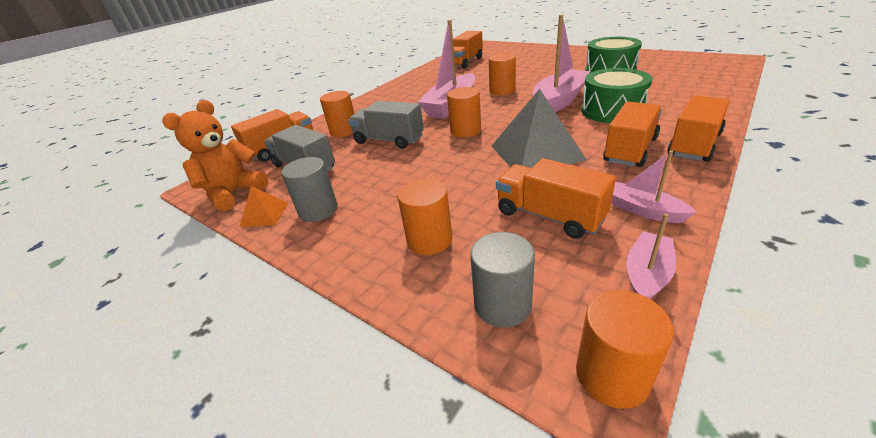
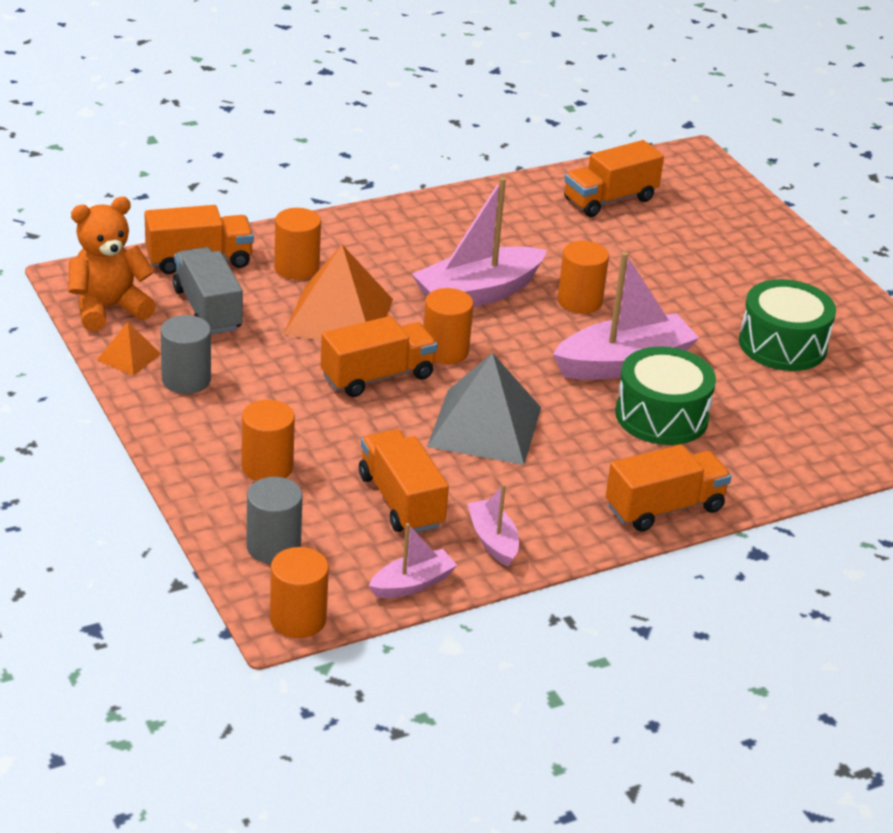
camera: 20 degrees right, 0 degrees up
grey truck [348,101,424,149] -> orange pyramid [284,245,393,341]
orange truck [603,102,662,167] -> orange truck moved to [320,316,438,397]

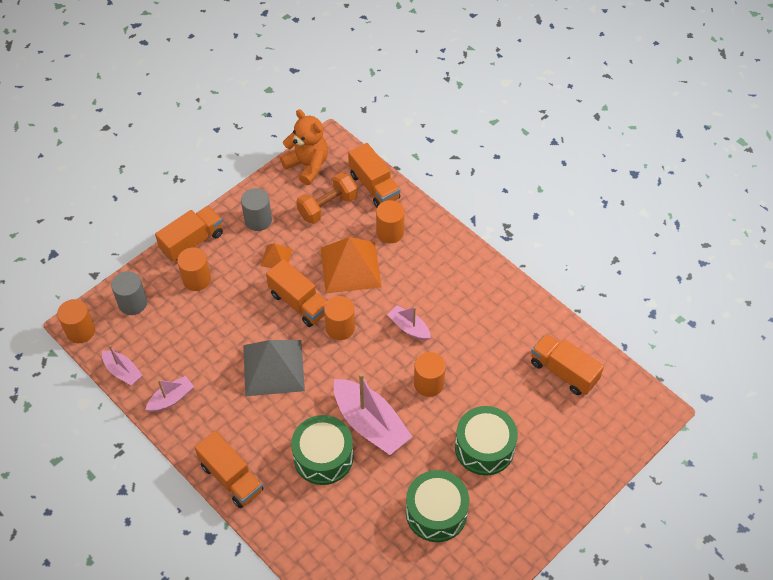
camera: 75 degrees right, 20 degrees up
orange pyramid [97,322,161,376] -> orange pyramid moved to [260,243,293,268]
grey truck [173,247,243,334] -> orange dumbbell [296,172,357,224]
orange truck [359,429,449,533] -> orange truck moved to [155,206,223,262]
pink boat [412,177,547,307] -> pink boat [388,305,431,340], size x0.53
none -> green drum [455,406,518,476]

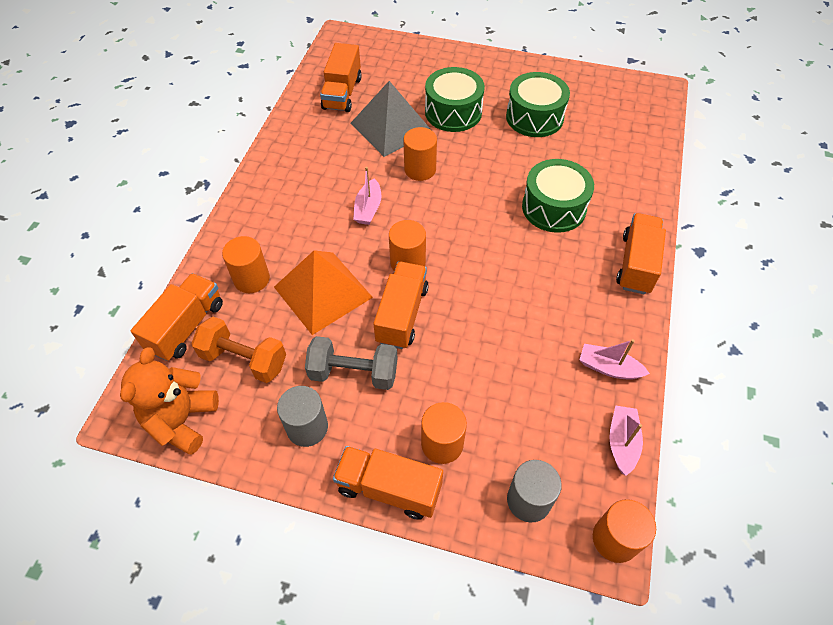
camera: 120 degrees left, 0 degrees up
grey pyramid [243,340,305,397] -> grey pyramid moved to [350,81,431,157]
orange pyramid [260,243,293,268] -> grey dumbbell [305,336,398,390]
pink boat [334,373,413,455] -> none

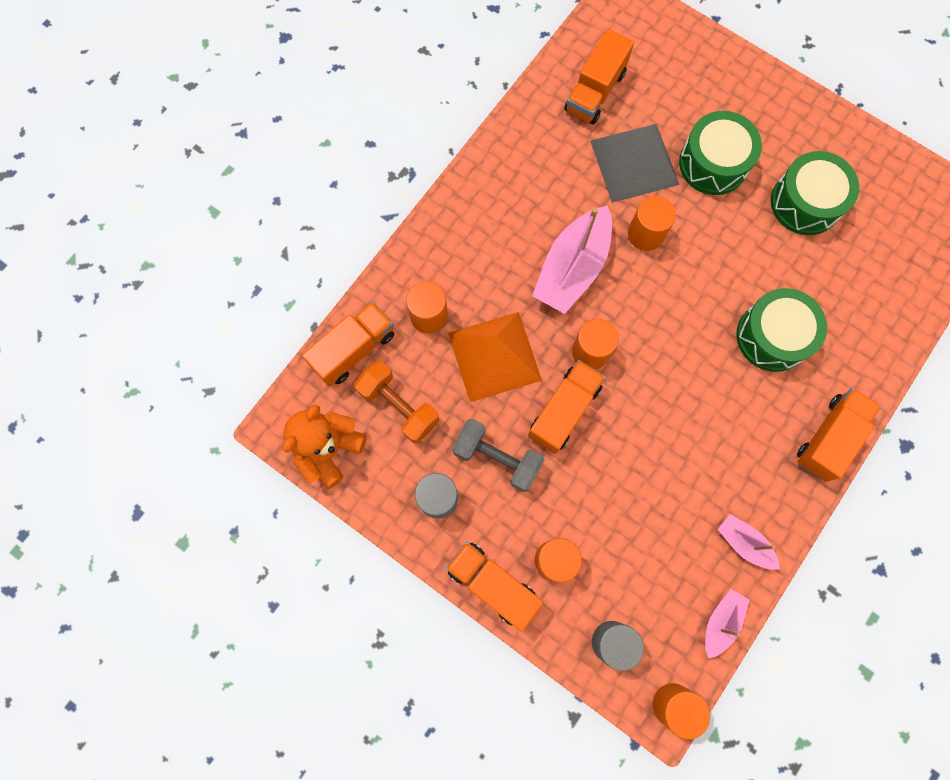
camera: 20 degrees right, 20 degrees up
pink boat [353,167,382,225] -> pink boat [532,206,612,314], size x1.89

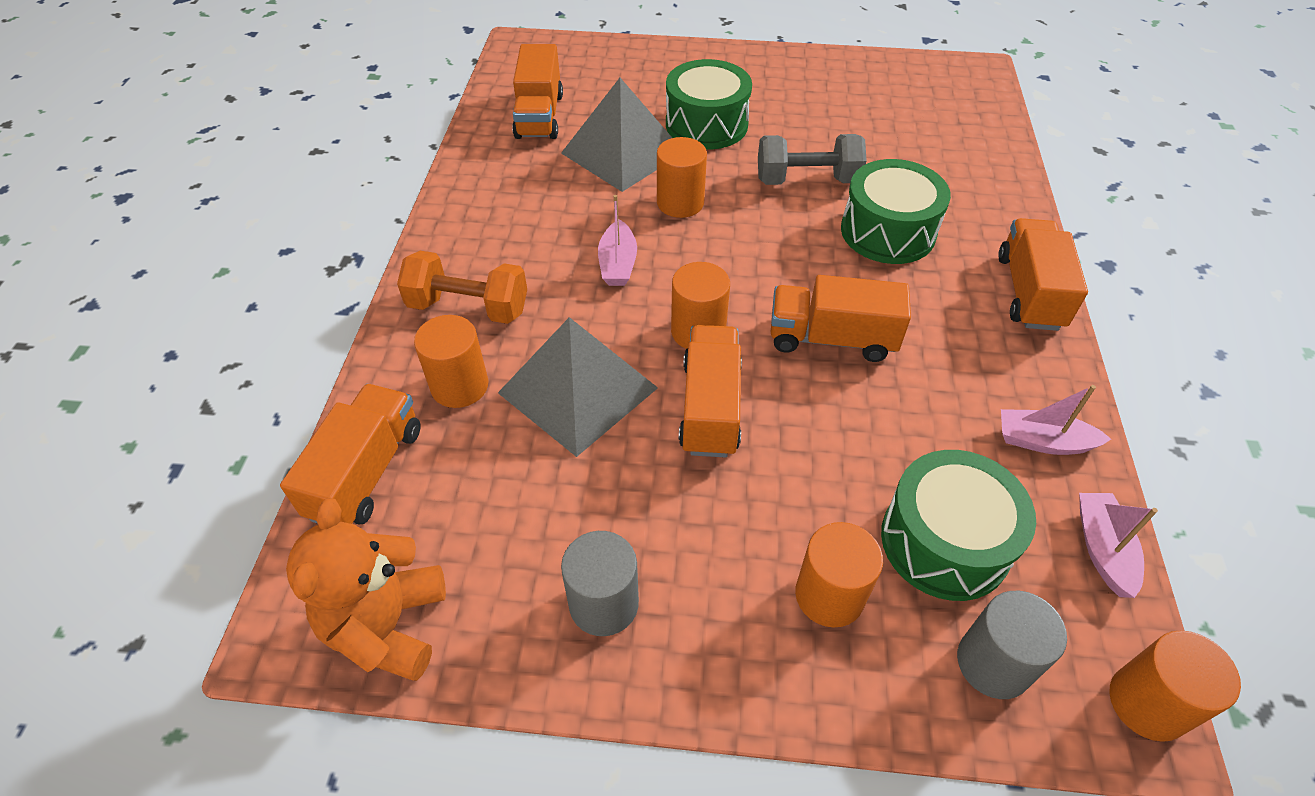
camera: 30 degrees left, 25 degrees down
orange dumbbell [354,361,439,443] -> orange dumbbell moved to [397,251,527,324]
orange truck [446,542,544,632] -> orange truck moved to [771,275,911,362]
orange pyramid [448,312,542,402] -> grey pyramid [498,317,658,457]
grey dumbbell [452,418,544,492] -> grey dumbbell moved to [758,134,867,185]
pink boat [532,206,612,314] -> pink boat [598,195,637,286], size x0.53
green drum [771,151,859,235] -> green drum moved to [881,450,1036,601]

